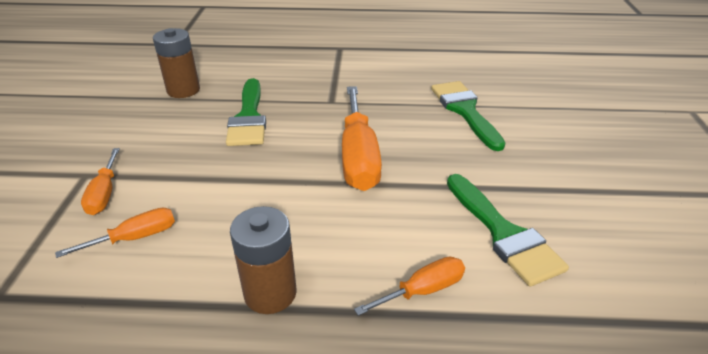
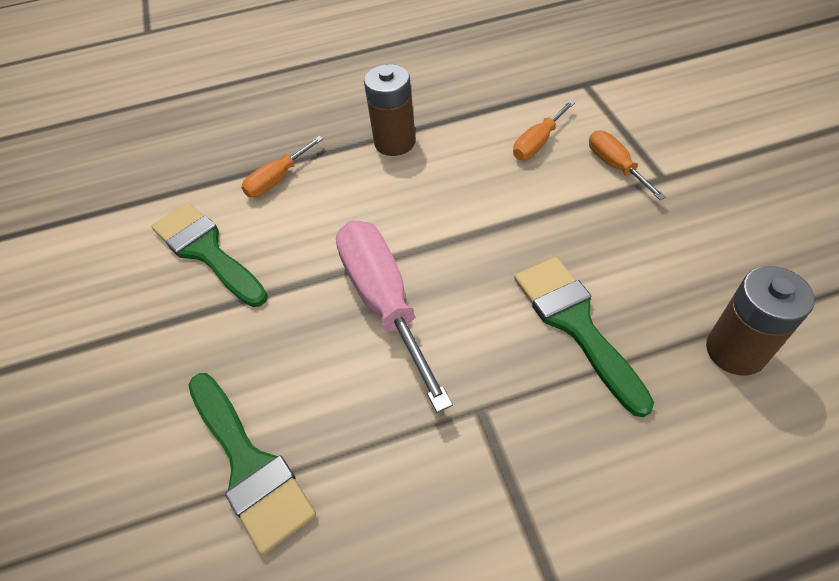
camera: 165 degrees right, 15 degrees up
orange screwdriver [342,86,382,191] -> pink screwdriver [336,220,453,413]

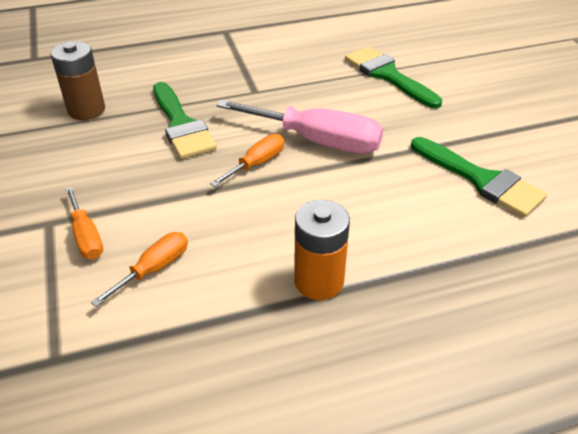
camera: 175 degrees right, 10 degrees down
orange screwdriver [241,136,323,197] -> orange screwdriver moved to [210,134,284,187]
pink screwdriver [336,220,453,413] -> pink screwdriver turned 45 degrees counterclockwise [216,99,383,154]
brown battery [364,64,416,156] -> orange battery [294,200,350,300]

